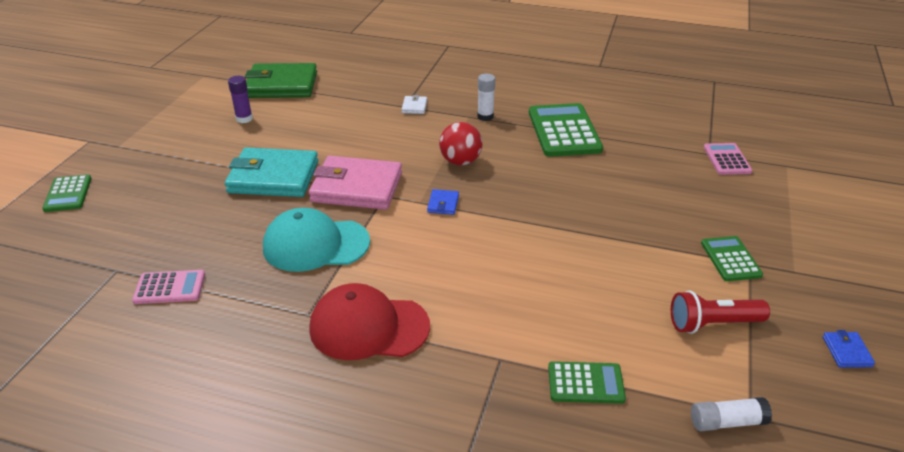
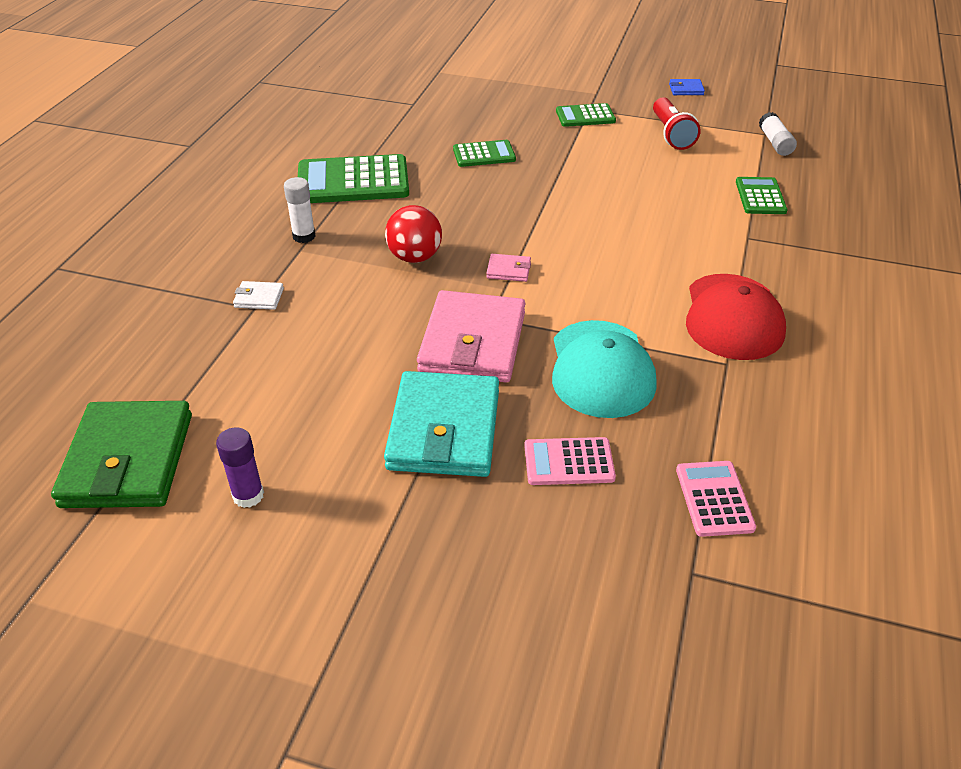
camera: 90 degrees left, 5 degrees up
green calculator [42,174,92,212] -> green calculator moved to [453,140,516,167]
blue wallet [427,189,459,215] -> pink wallet [486,254,531,282]
pink calculator [704,143,752,175] -> pink calculator moved to [524,437,616,485]

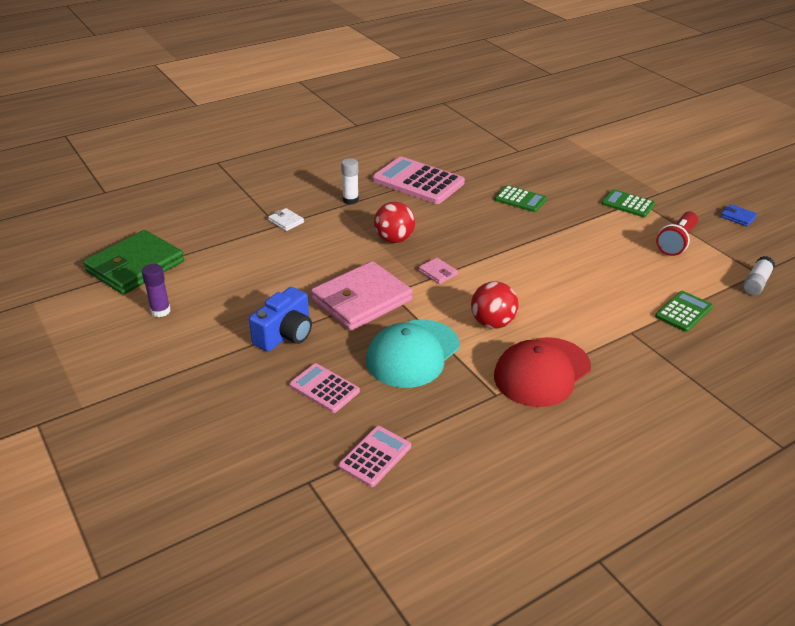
camera: 40 degrees right, 5 degrees down
green calculator [298,154,409,203] -> pink calculator [372,157,465,204]
turquoise wallet [384,371,499,477] -> blue camera [249,287,312,352]
none -> red ball [471,281,519,329]

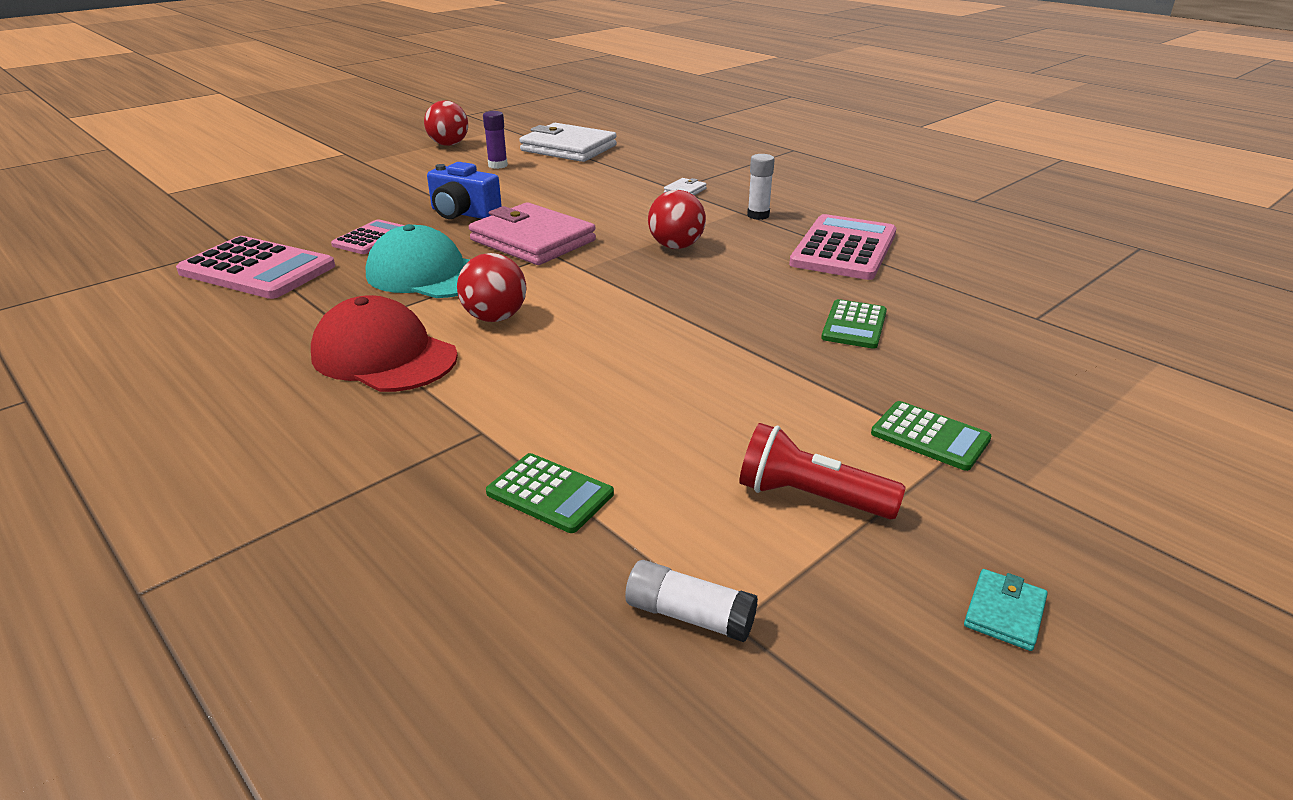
camera: 80 degrees right, 5 degrees down
green wallet [83,230,184,295] -> white wallet [520,123,617,162]
pink calculator [338,426,411,487] -> pink calculator [176,236,335,299], size x1.80
pink wallet [419,258,458,284] -> none
green calculator [602,189,655,217] -> green calculator turned 105 degrees clockwise [871,401,992,471]
blue wallet [721,204,757,226] -> turquoise wallet [964,569,1048,651]
none -> red ball [424,100,468,146]

